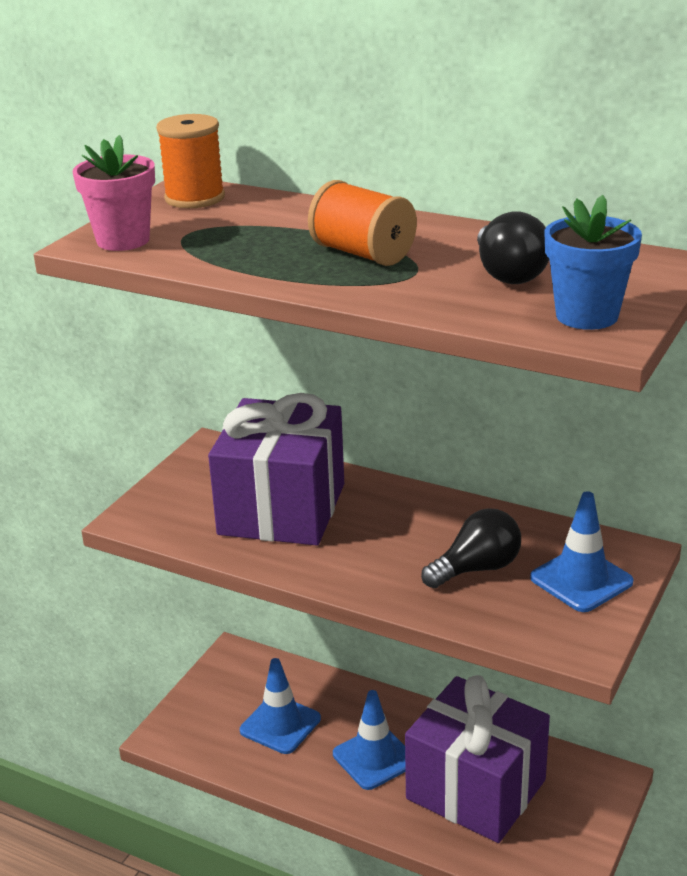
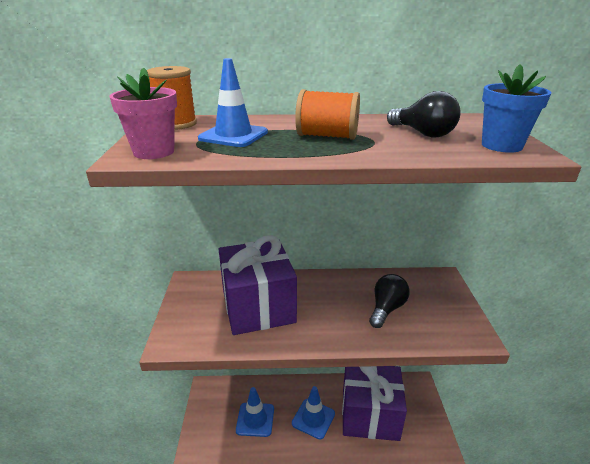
camera: 30 degrees left, 0 degrees up
blue traffic cone [530,491,634,612] -> blue traffic cone moved to [198,58,268,147]

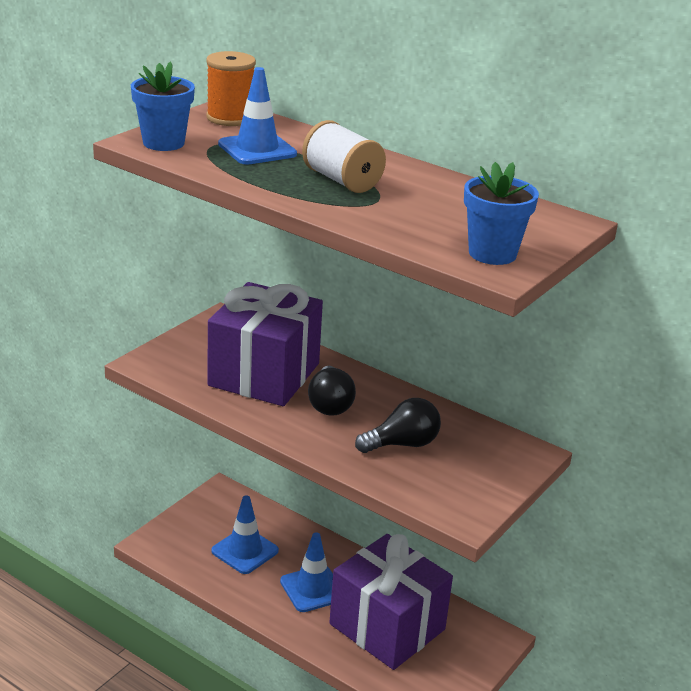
camera: 35 degrees right, 0 degrees up
pink flower pot [109,67,177,159] -> blue flower pot [131,61,195,151]
orange spool [295,89,360,140] -> white spool [302,120,386,193]
black light bulb [387,91,461,138] -> black light bulb moved to [308,366,356,416]

